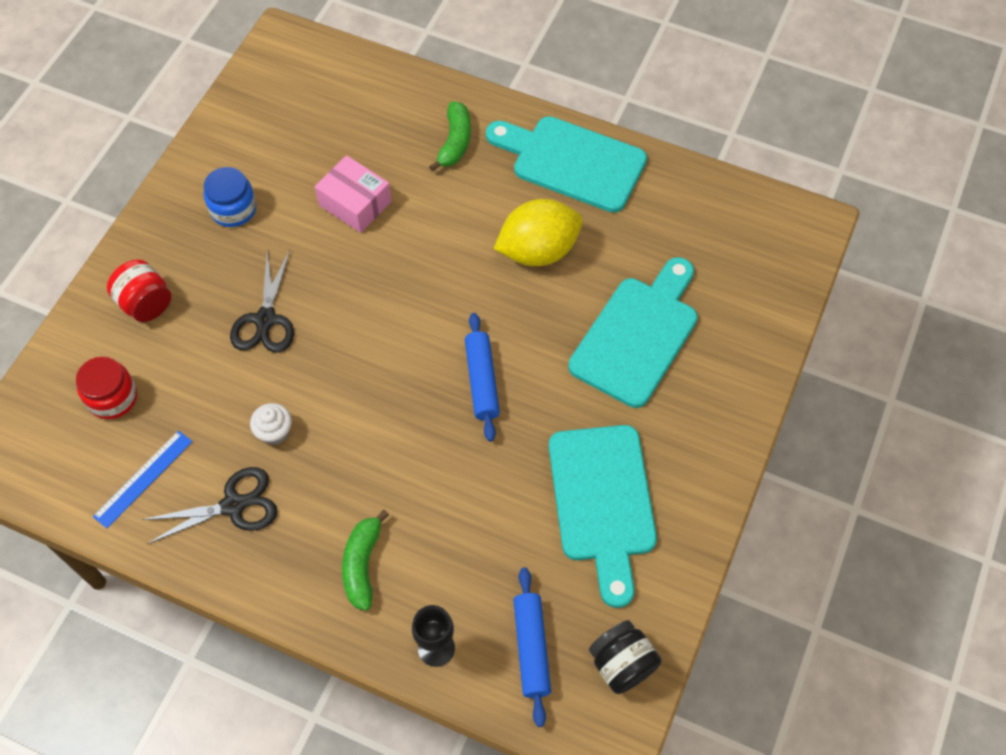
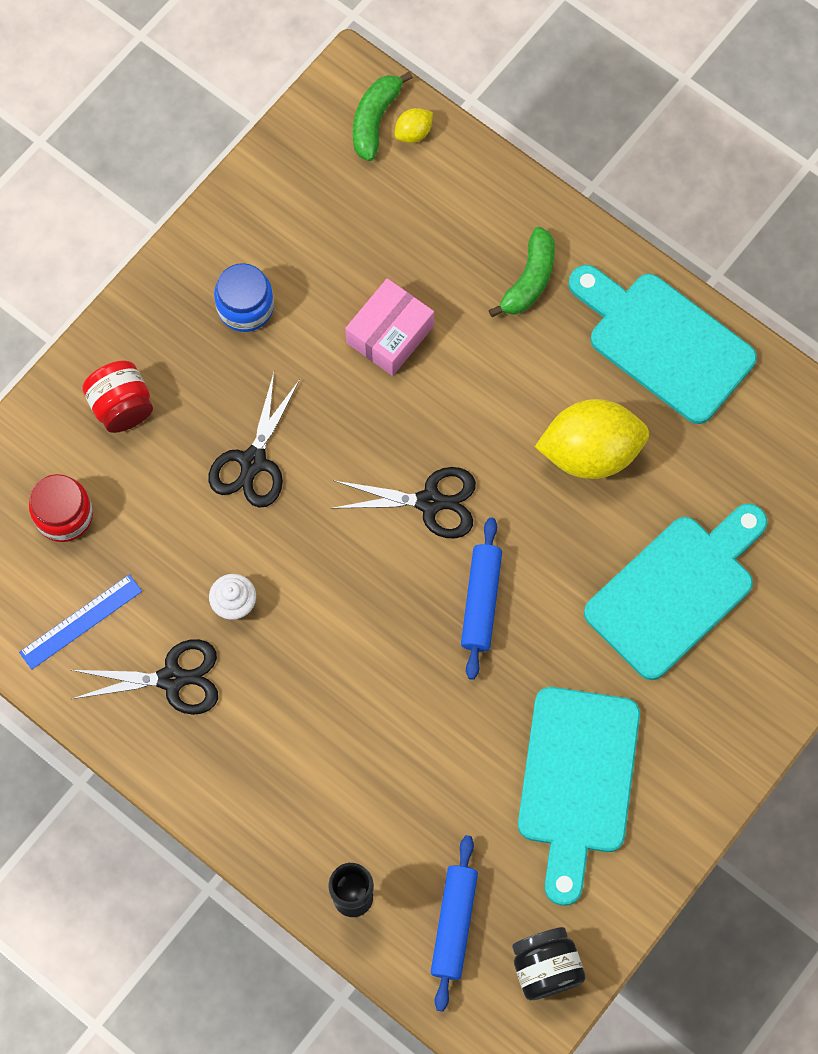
camera: 15 degrees right, 10 degrees up
pink box [315,155,392,233] -> pink box turned 75 degrees clockwise [345,278,434,376]
green banana [342,510,389,611] -> green banana moved to [353,71,413,161]
none -> black scissors [331,467,476,538]
none -> yellow lemon [395,108,433,143]

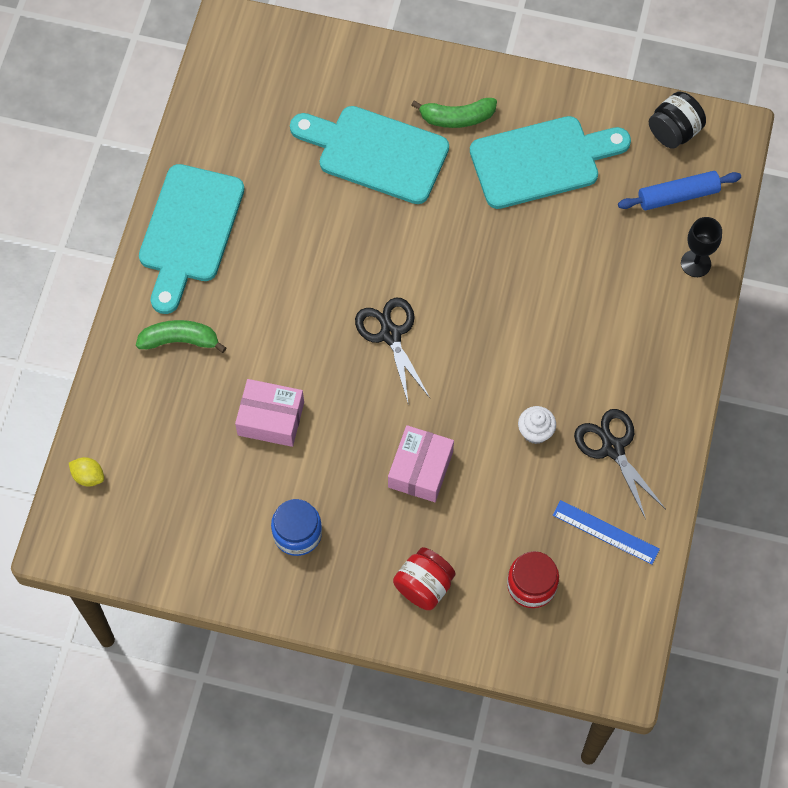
camera: 115 degrees left, 5 degrees down
black scissors [208,373,300,508] -> pink box [388,425,454,502]
green banana [353,71,413,161] -> green banana moved to [411,98,497,128]
blue rolling pin [461,517,502,680] -> none
yellow lemon [535,399,649,479] -> none

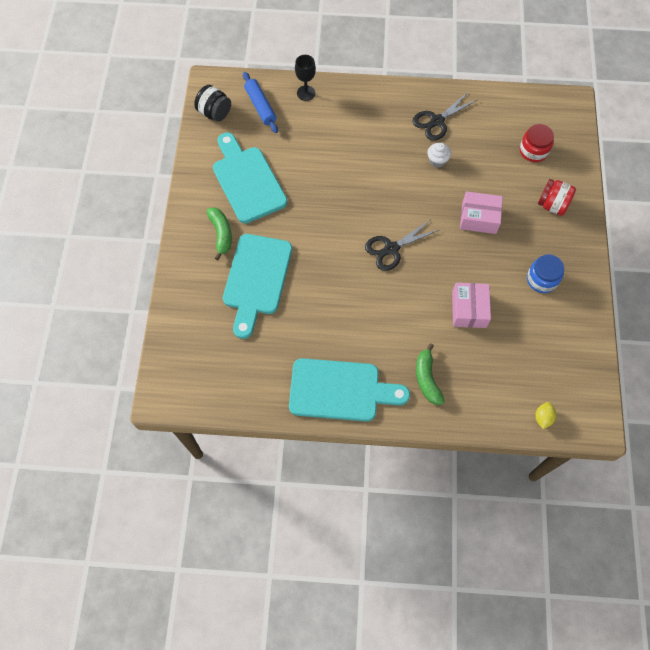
camera: 100 degrees left, 0 degrees up
blue ruler [553,500,660,565] -> none

